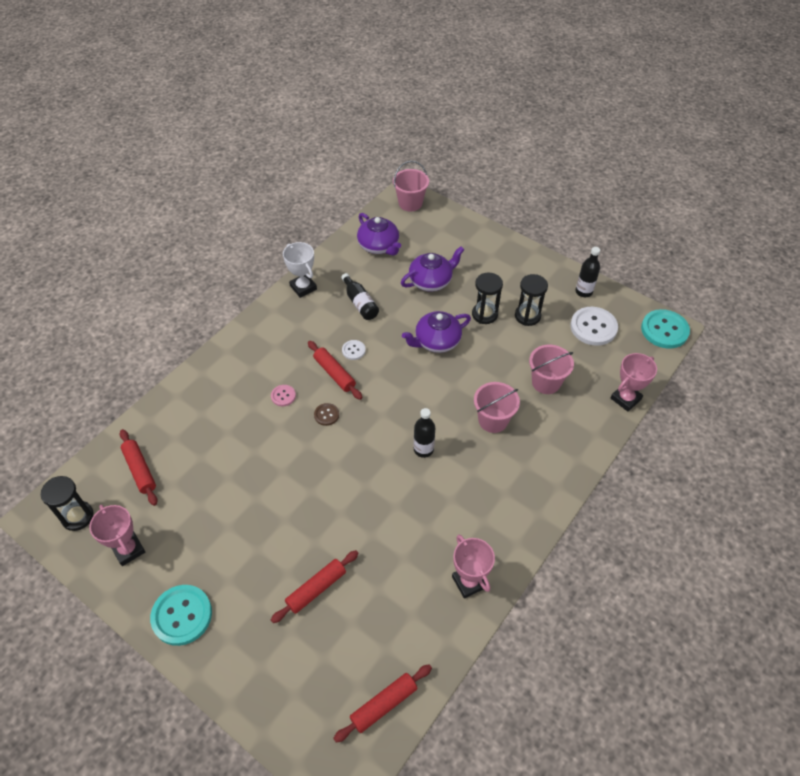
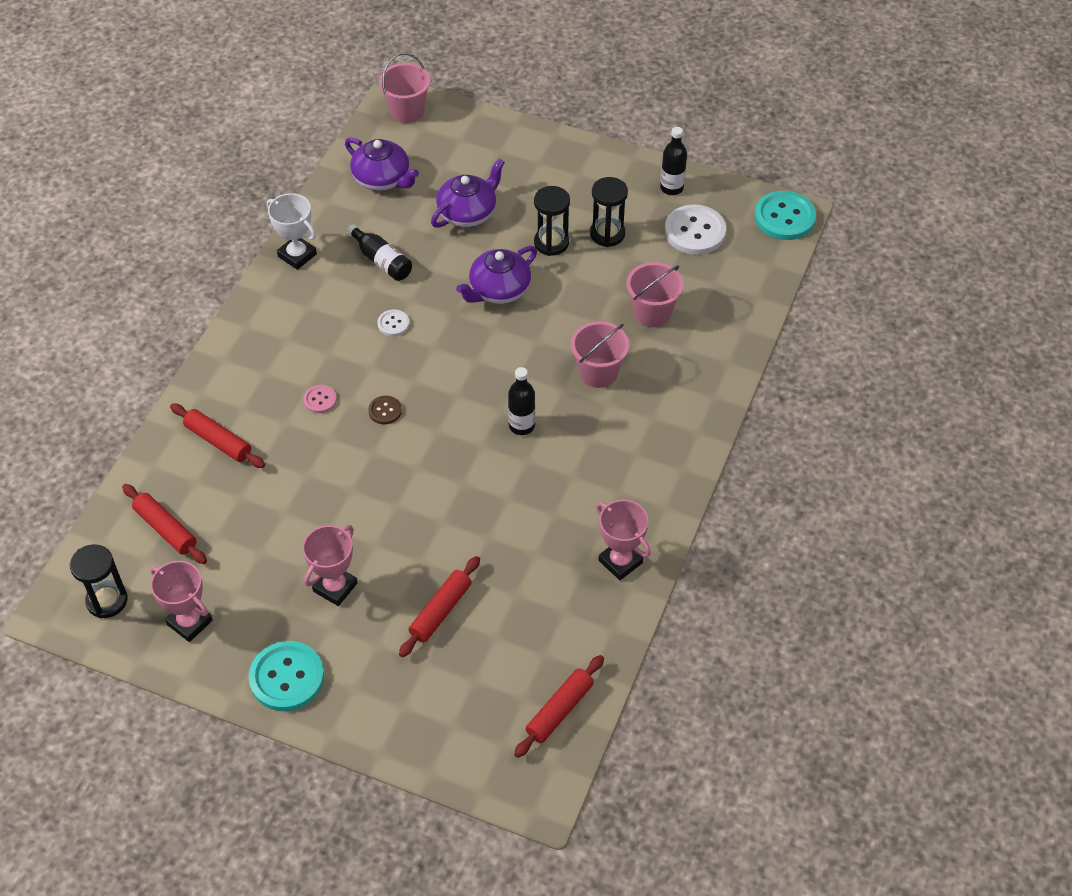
camera: 15 degrees left, 0 degrees up
red rolling pin [308,341,362,400] -> red rolling pin moved to [170,403,265,468]
pink trophy [611,353,657,412] -> pink trophy moved to [302,525,357,606]

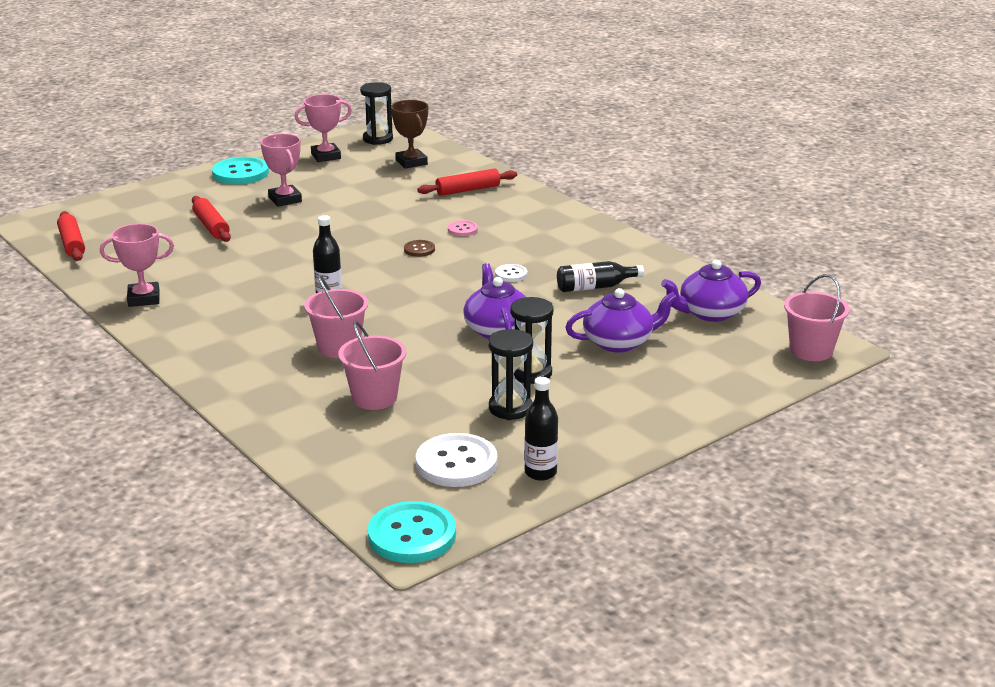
camera: 120 degrees right, 25 degrees down
red rolling pin [122,484,207,564] -> brown trophy [391,100,428,169]
white trophy [267,193,317,270] -> none
purple teapot [431,158,505,228] -> purple teapot turned 90 degrees counterclockwise [565,288,677,352]

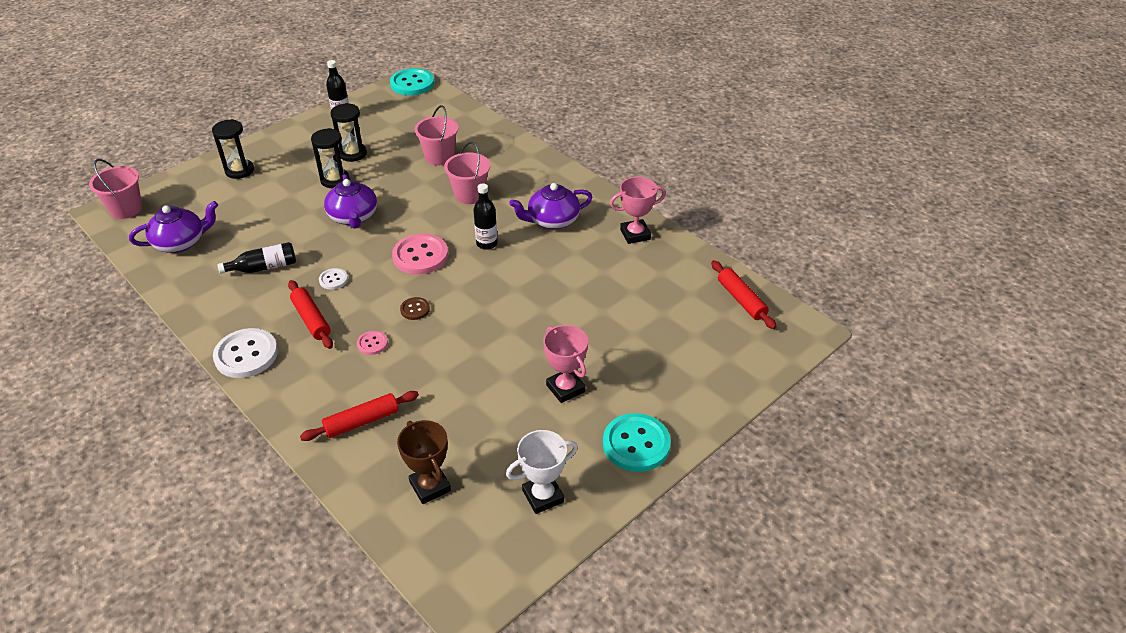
camera: 175 degrees right, 15 degrees up
red rolling pin [192,196,231,242] -> red rolling pin moved to [288,280,333,349]
pink trophy [295,94,352,162] -> white trophy [506,430,578,514]
black hourglass [360,82,393,145] -> black hourglass moved to [212,119,254,179]
white button [416,433,497,487] -> white button moved to [213,328,278,378]
purple teapot [565,288,677,352] -> purple teapot moved to [509,183,592,229]
none -> pink button [392,234,448,275]

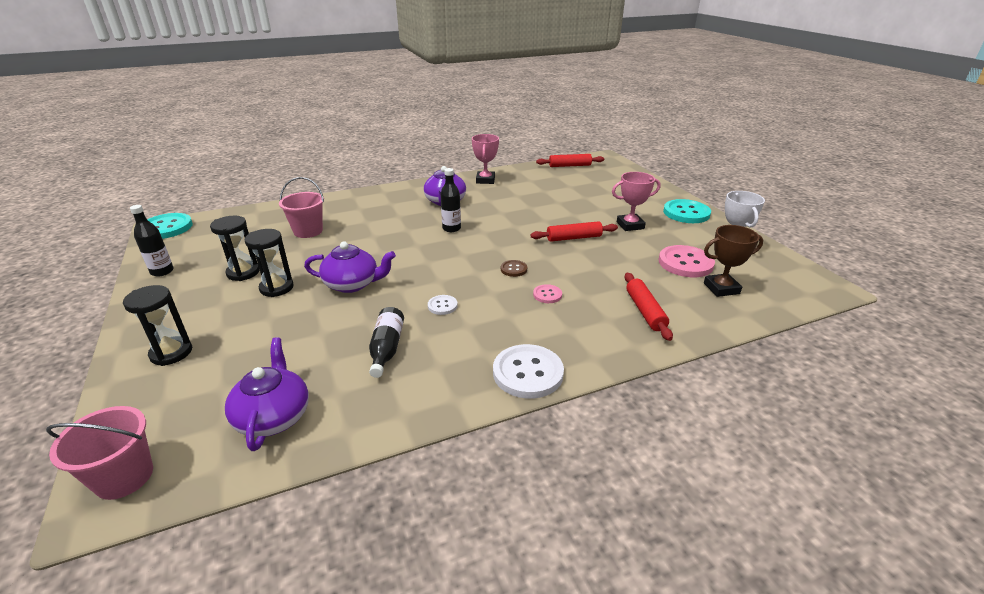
camera: 70 degrees left, 10 degrees down
red rolling pin [288,280,333,349] -> red rolling pin moved to [530,221,618,242]
pink button [392,234,448,275] -> pink button moved to [659,245,715,277]
pink bucket [444,142,490,204] -> none

